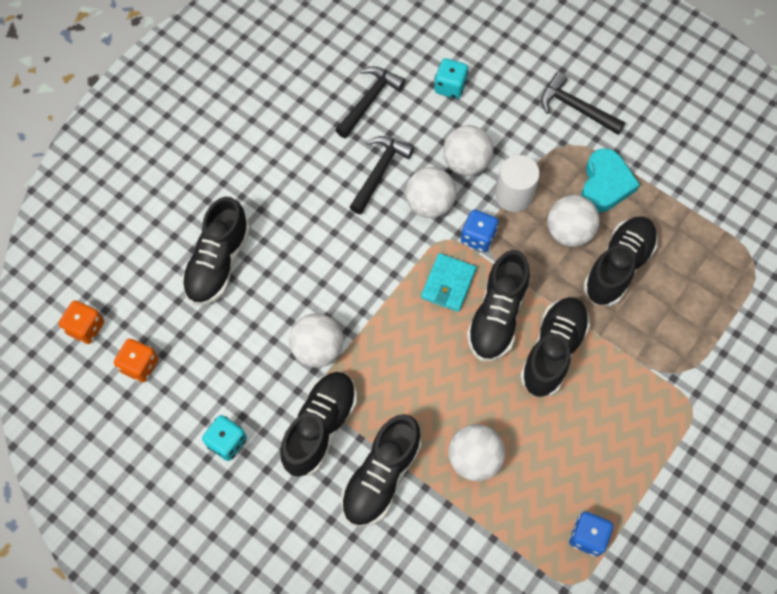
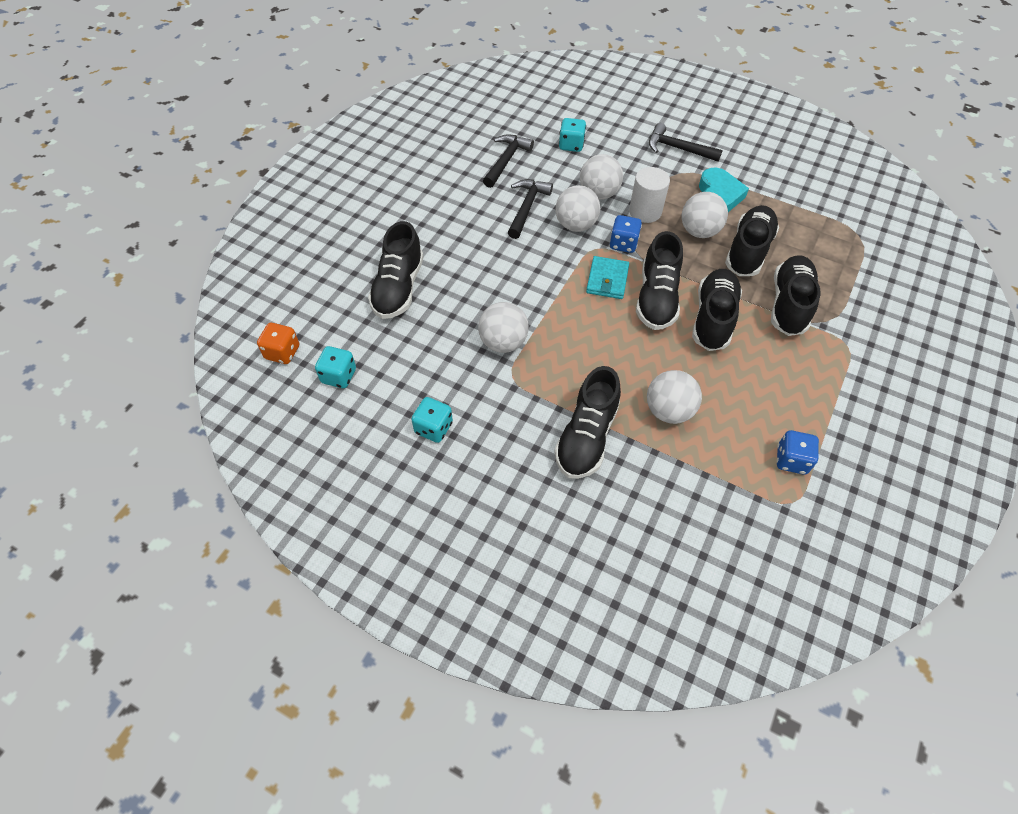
camera: 10 degrees left, 10 degrees down
orange dice [114,339,159,382] -> turquoise dice [315,346,356,388]
black shoe [280,372,357,477] -> black shoe moved to [771,256,821,336]

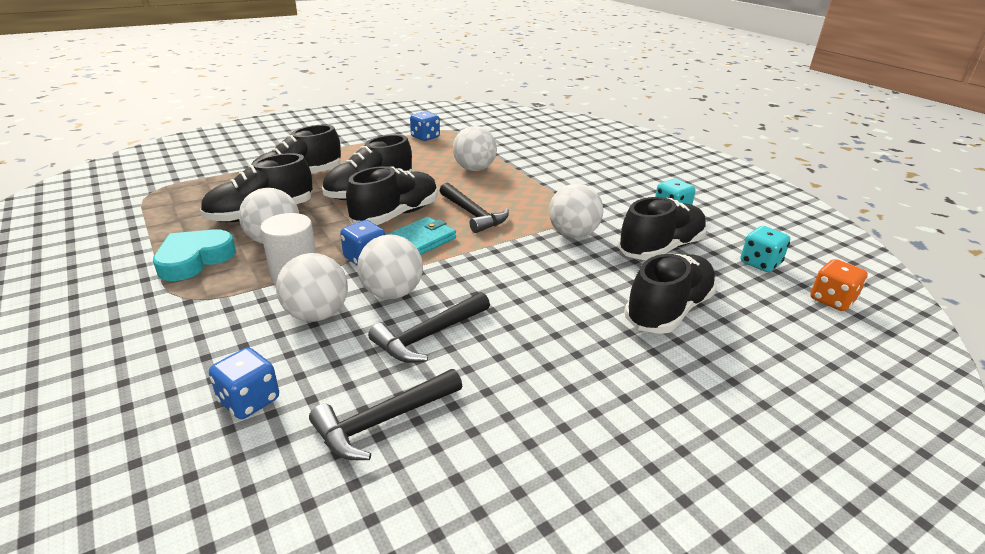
camera: 150 degrees left, 25 degrees down
black shoe [554,366,621,479] -> black shoe moved to [618,197,707,260]
turquoise dice [559,118,586,152] -> blue dice [209,347,279,419]
black hammer [649,123,723,162] -> black hammer moved to [440,183,509,233]

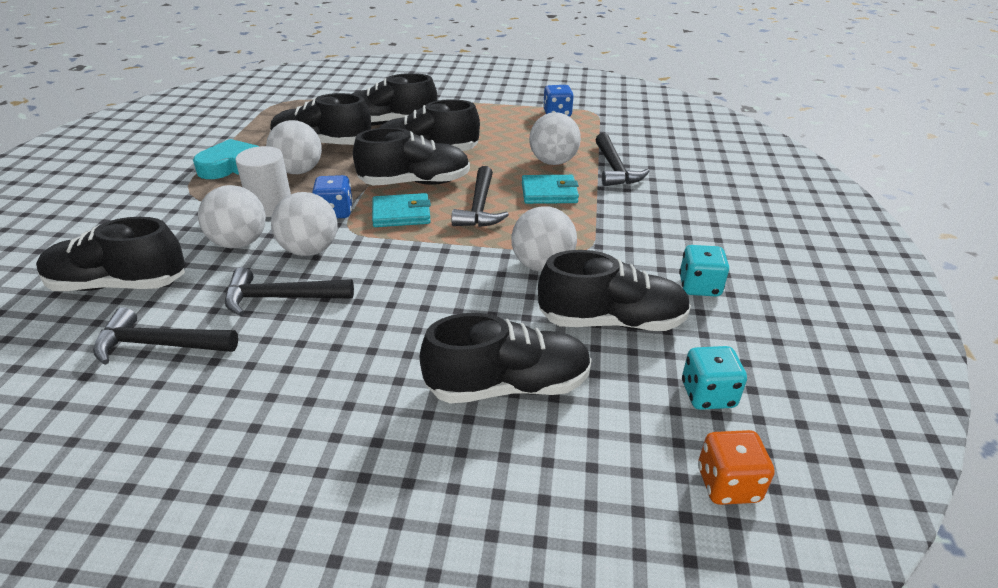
camera: 40 degrees right, 5 degrees up
blue dice [209,347,279,419] -> black shoe [36,217,185,291]
none -> turquoise wallet [522,175,579,204]
none -> black hammer [595,133,650,186]

